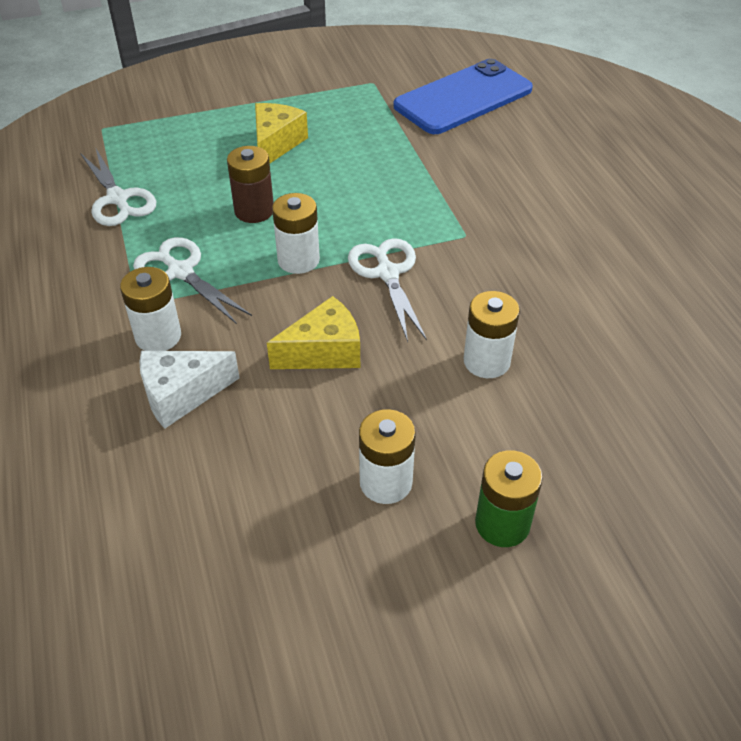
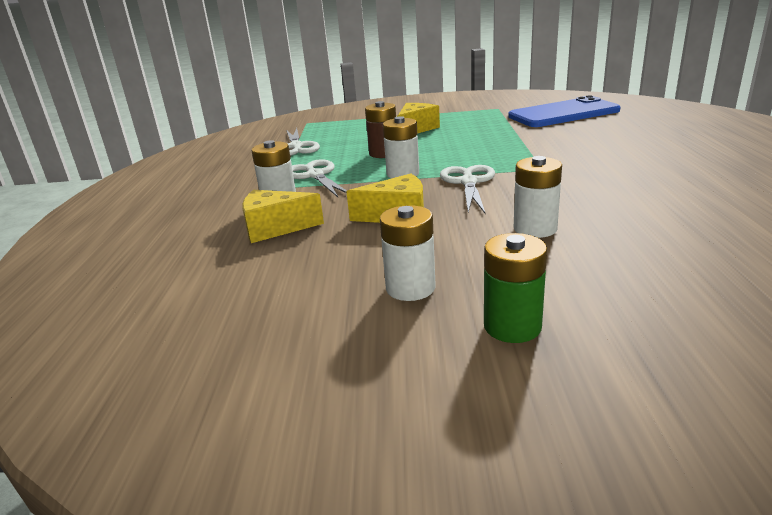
camera: 20 degrees right, 20 degrees down
white cheese [139,351,240,429] -> yellow cheese [242,190,324,243]

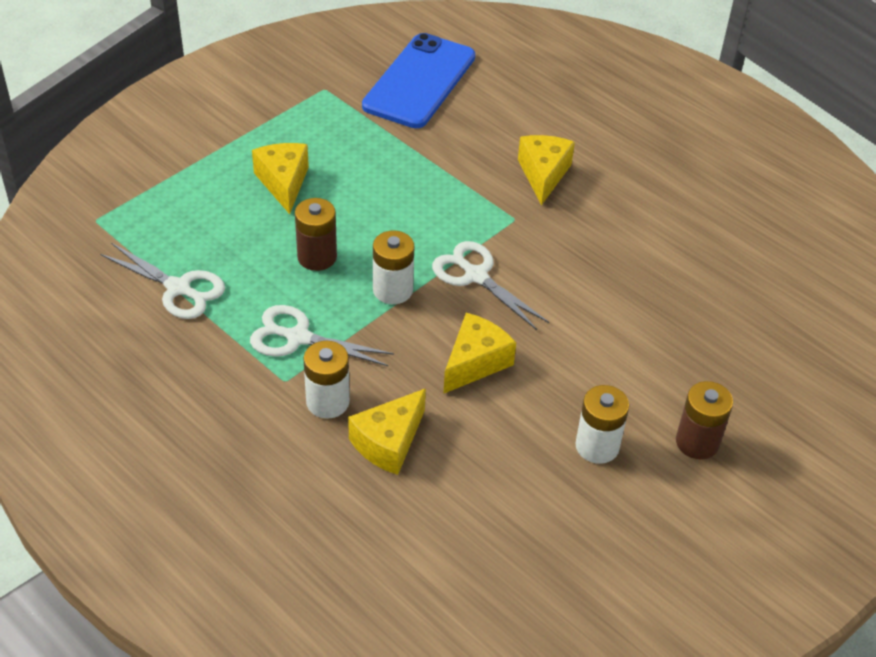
camera: 50 degrees left, 20 degrees up
green battery [484,233,547,343] -> brown battery [676,381,733,460]
white battery [514,156,562,238] -> none
none -> yellow cheese [518,135,575,205]

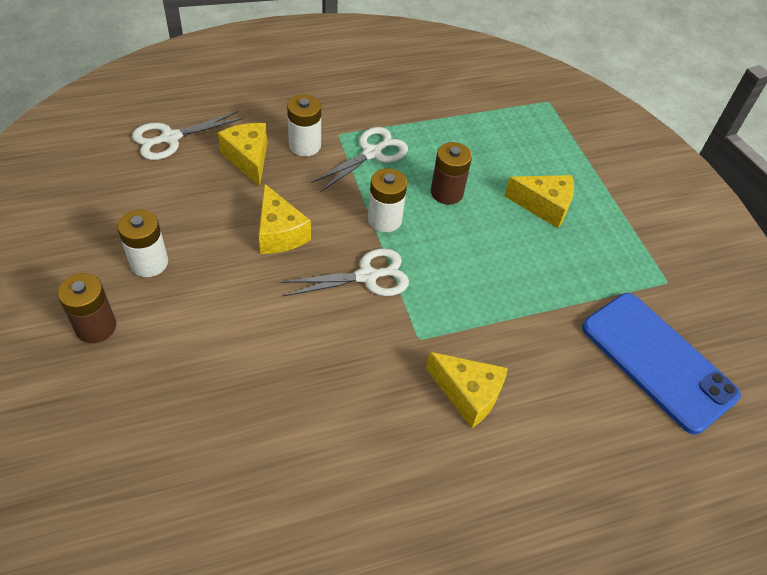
camera: 115 degrees right, 5 degrees up
white scissors [100,243,225,319] -> white scissors moved to [132,111,244,160]

